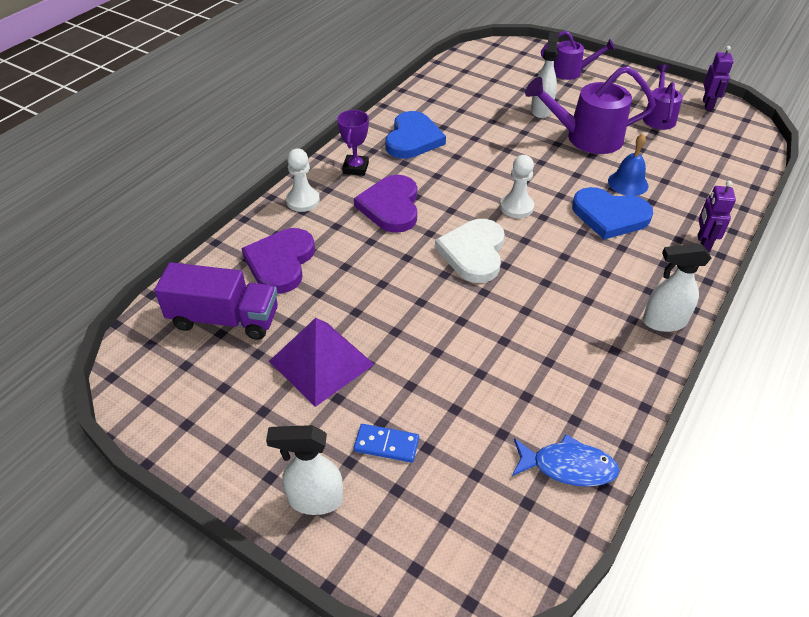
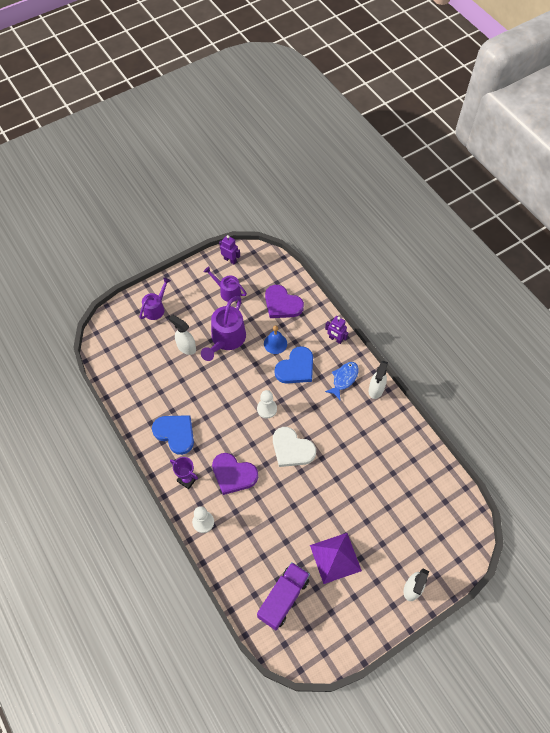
camera: 65 degrees left, 15 degrees up
purple heart [241,228,315,294] -> purple heart moved to [265,285,304,318]
blue domino [354,424,419,463] -> none
blue fish [512,434,619,487] -> blue fish moved to [325,362,359,400]

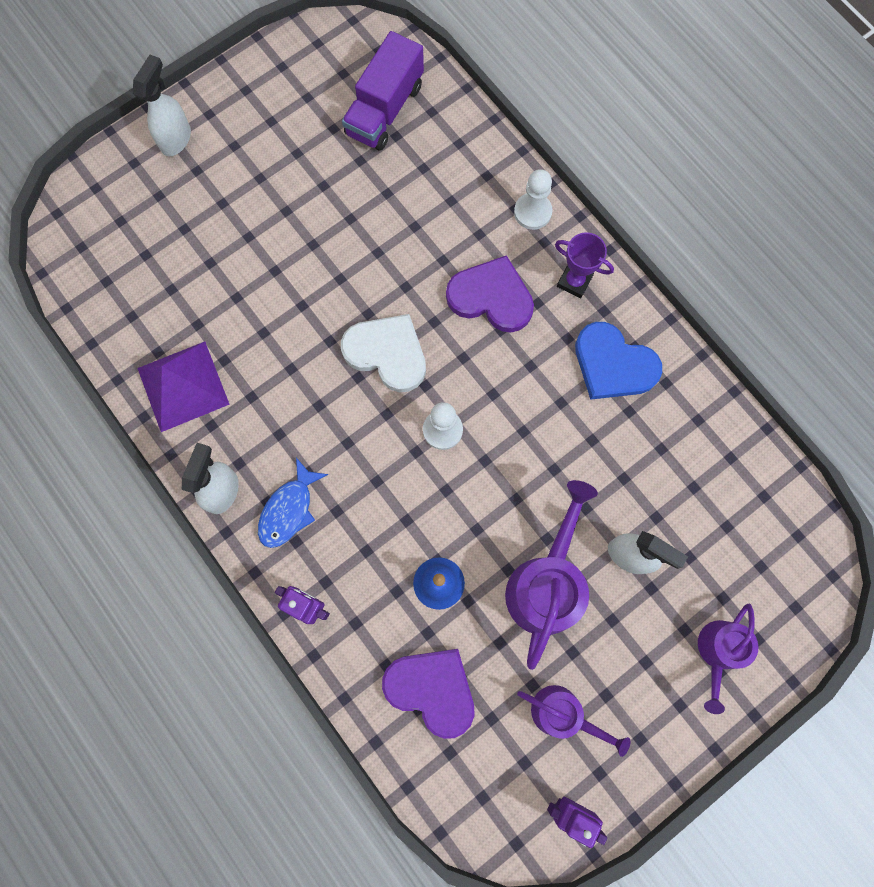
camera: 175 degrees right, 15 degrees up
blue heart [275,346,313,384] -> none
purple pyramid [310,533,362,584] -> purple pyramid moved to [137,342,230,432]

